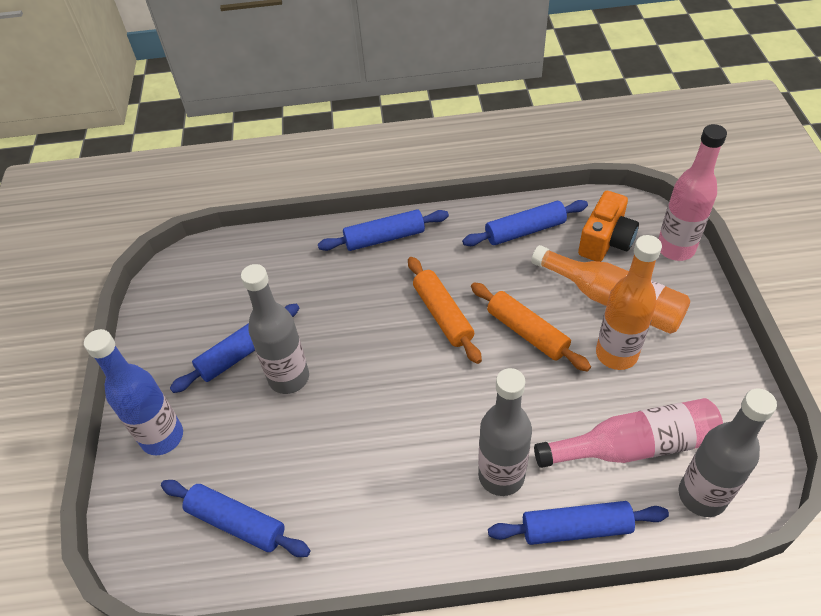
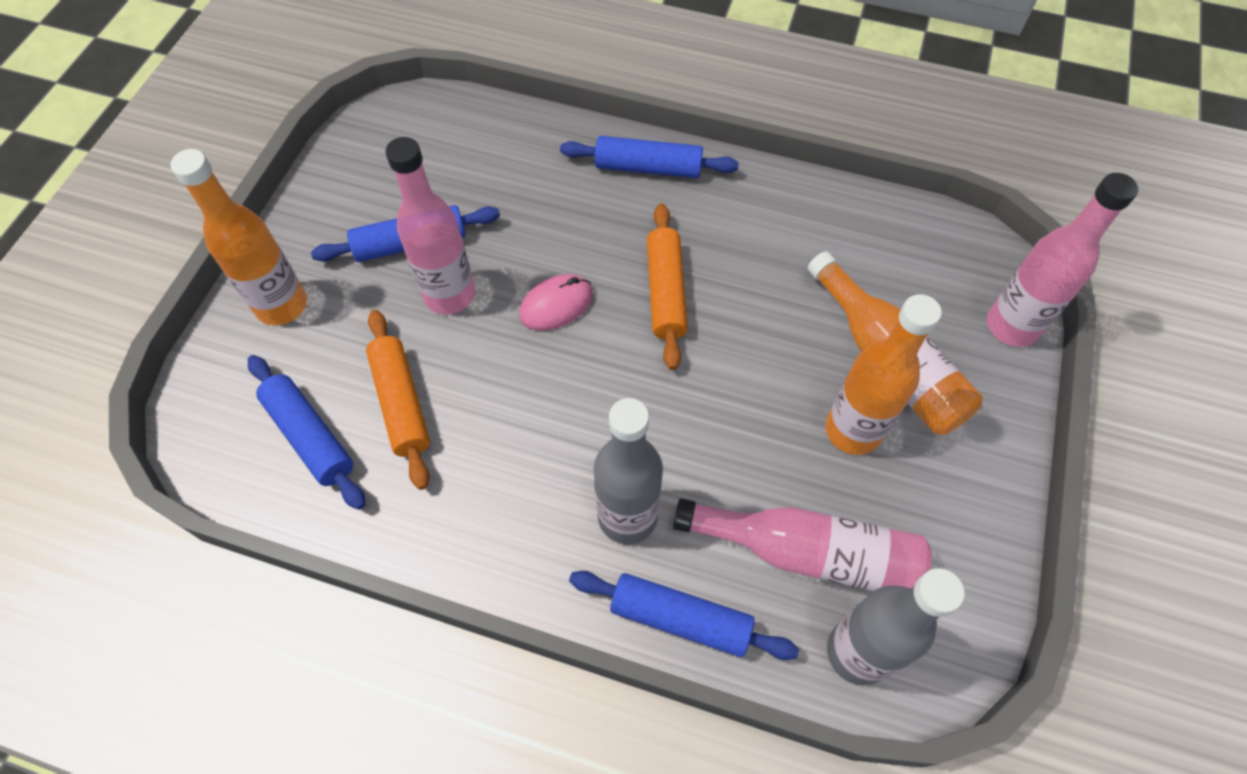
camera: 20 degrees right, 10 degrees up
blue bottle [84,329,183,455] -> orange bottle [171,149,307,325]
grey bottle [241,264,309,394] -> pink bottle [385,137,475,315]
blue rolling pin [462,200,588,246] -> none
orange rolling pin [471,282,591,372] -> orange rolling pin moved to [366,310,430,490]
orange camera [578,191,639,262] -> none
none -> pink mouse [519,274,593,331]

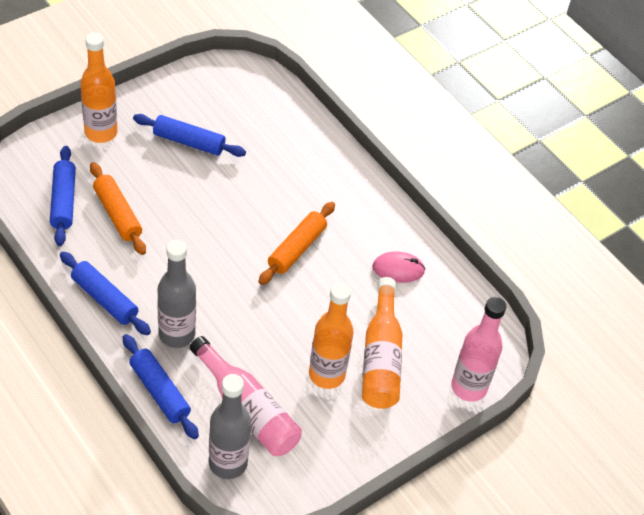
camera: 30 degrees right, 10 degrees down
orange rolling pin [366,310,430,490] -> orange rolling pin turned 45 degrees counterclockwise [90,162,146,255]
pink bottle [385,137,475,315] -> none
pink mouse [519,274,593,331] -> pink mouse moved to [372,251,425,283]
blue rolling pin [560,136,739,178] -> blue rolling pin moved to [60,251,151,335]

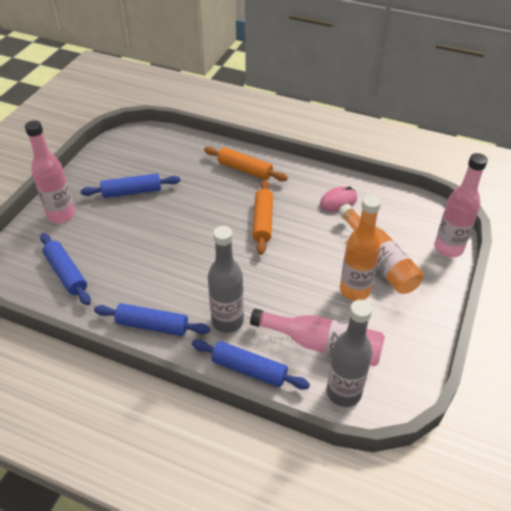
camera: 25 degrees left, 5 degrees down
orange bottle [80,32,118,143] -> pink bottle [25,120,75,223]
orange rolling pin [90,162,146,255] -> orange rolling pin moved to [204,146,288,181]

